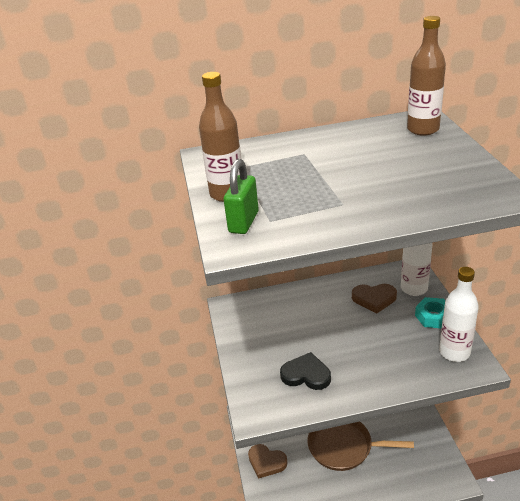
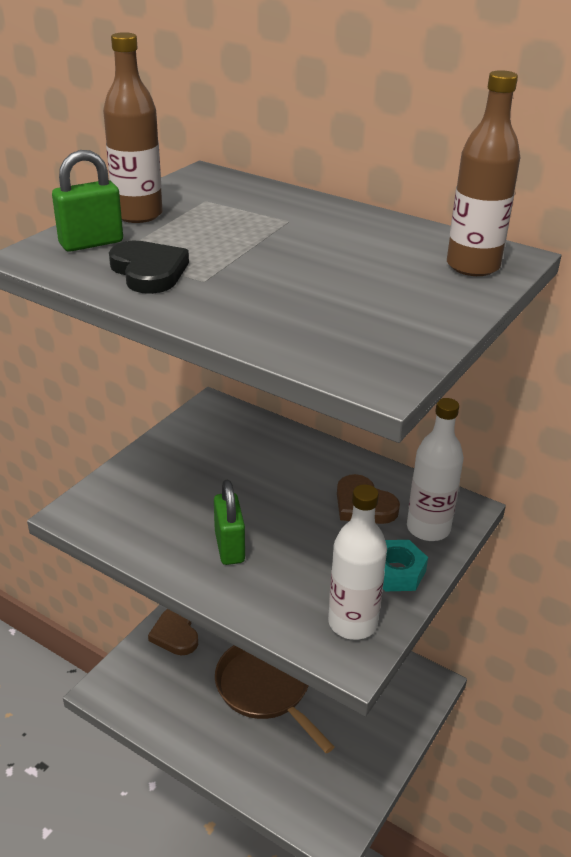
camera: 40 degrees right, 0 degrees up
black heart [280,352,331,390] -> black heart moved to [109,241,189,294]
none -> green padlock [214,479,245,565]

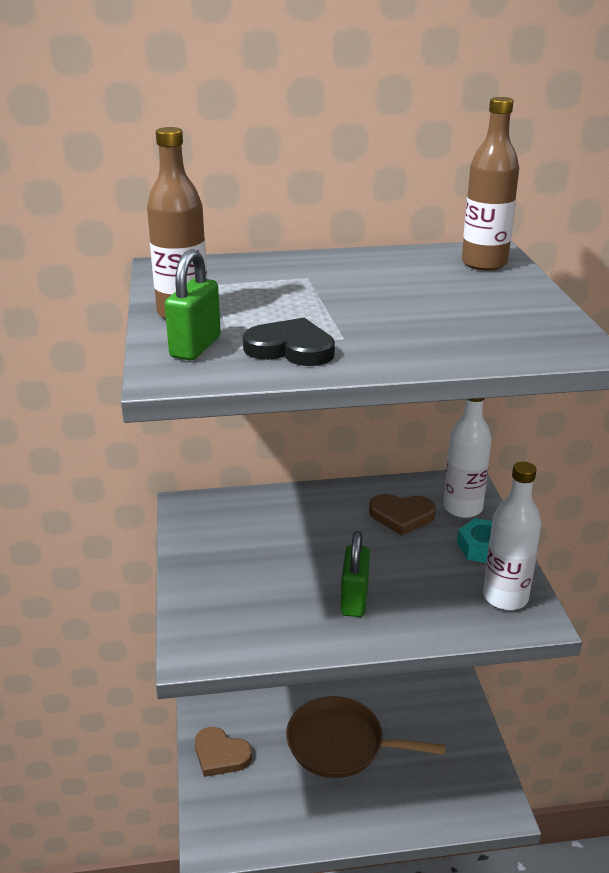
camera: 40 degrees left, 5 degrees down
green padlock [214,479,245,565] -> green padlock turned 60 degrees clockwise [341,531,370,617]

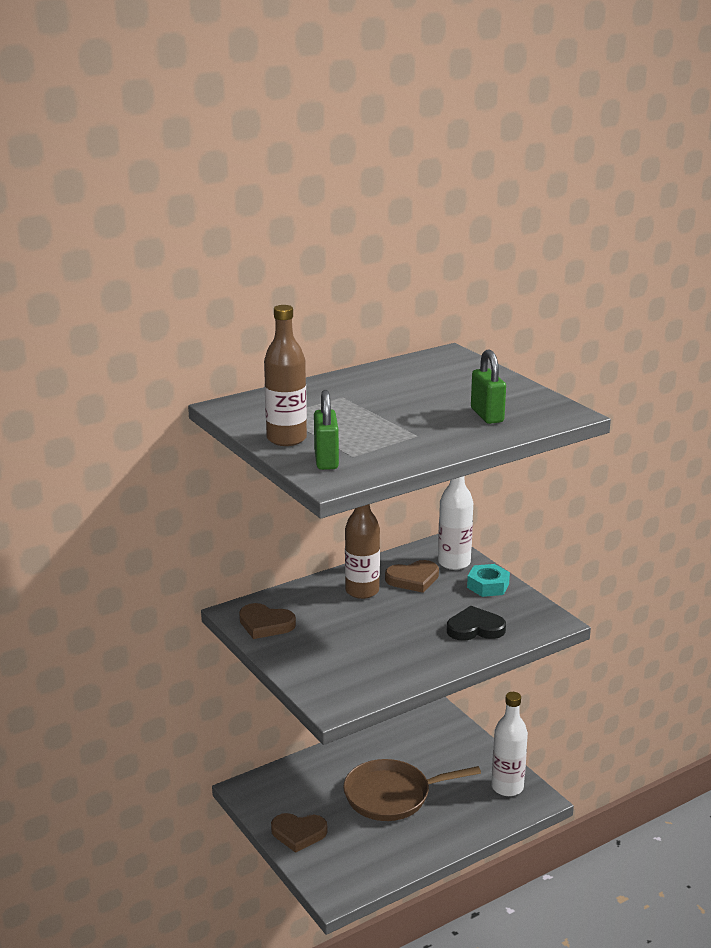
camera: 25 degrees left, 5 degrees down
black heart [243,318,335,366] -> black heart moved to [447,606,506,641]
green padlock [341,531,370,617] -> green padlock moved to [471,349,506,424]
brown bottle [462,97,519,271] -> brown bottle moved to [345,504,380,599]
white bottle [483,462,541,610] -> white bottle moved to [491,692,528,796]
none -> brown heart [239,603,296,639]

